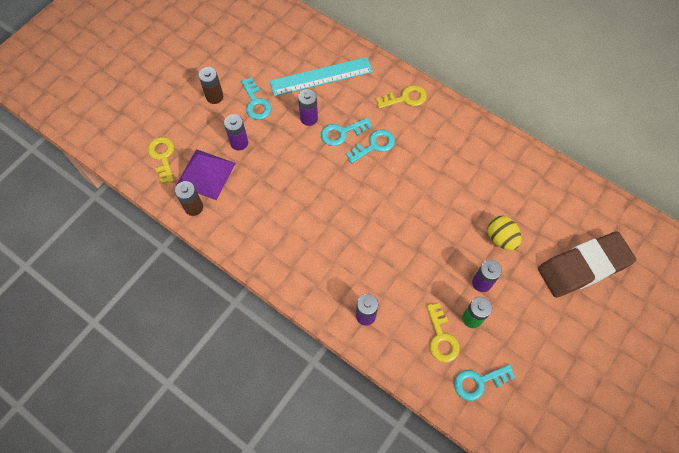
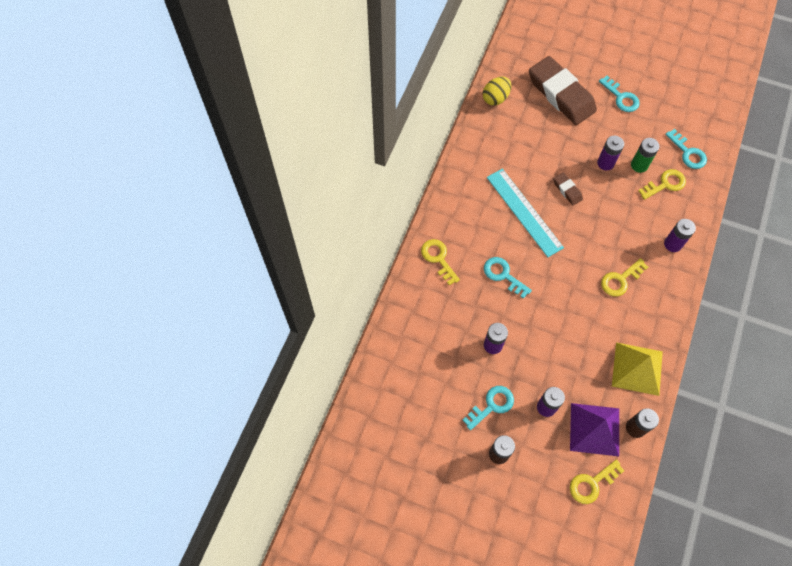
camera: 105 degrees left, 0 degrees up
turquoise ruler [270,57,373,96] -> turquoise ruler moved to [487,169,564,257]
turquoise key [321,118,372,146] -> turquoise key moved to [599,76,640,112]
yellow egg [487,216,521,250] -> yellow egg moved to [483,77,511,106]
none -> brown eraser [553,172,583,205]
none -> yellow key [601,258,648,297]
none -> yellow pyramid [612,342,663,396]

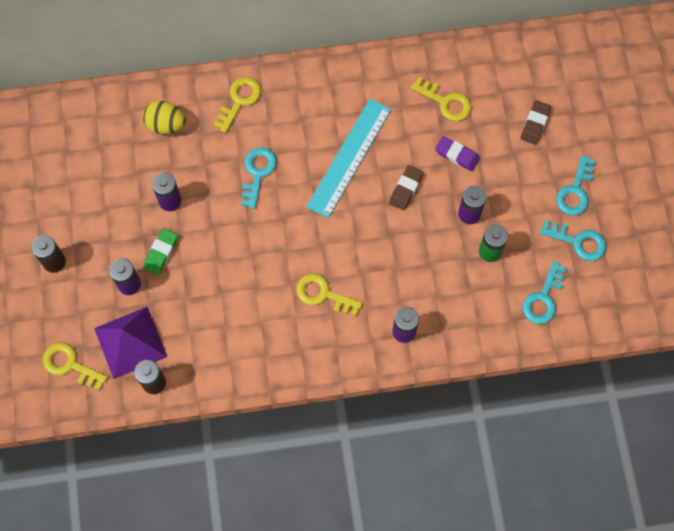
camera: 60 degrees right, 5 degrees up
turquoise key [463,386,514,431] -> turquoise key moved to [540,220,606,261]
yellow egg [483,77,511,106] -> yellow egg moved to [142,101,186,134]
brown eraser [529,56,597,125] -> brown eraser [521,100,551,145], size x0.43
yellow pyramid [612,342,663,396] -> none
yellow key [638,169,686,200] -> yellow key moved to [411,77,471,121]
none -> green eraser [143,228,178,275]
none -> purple eraser [435,136,480,171]

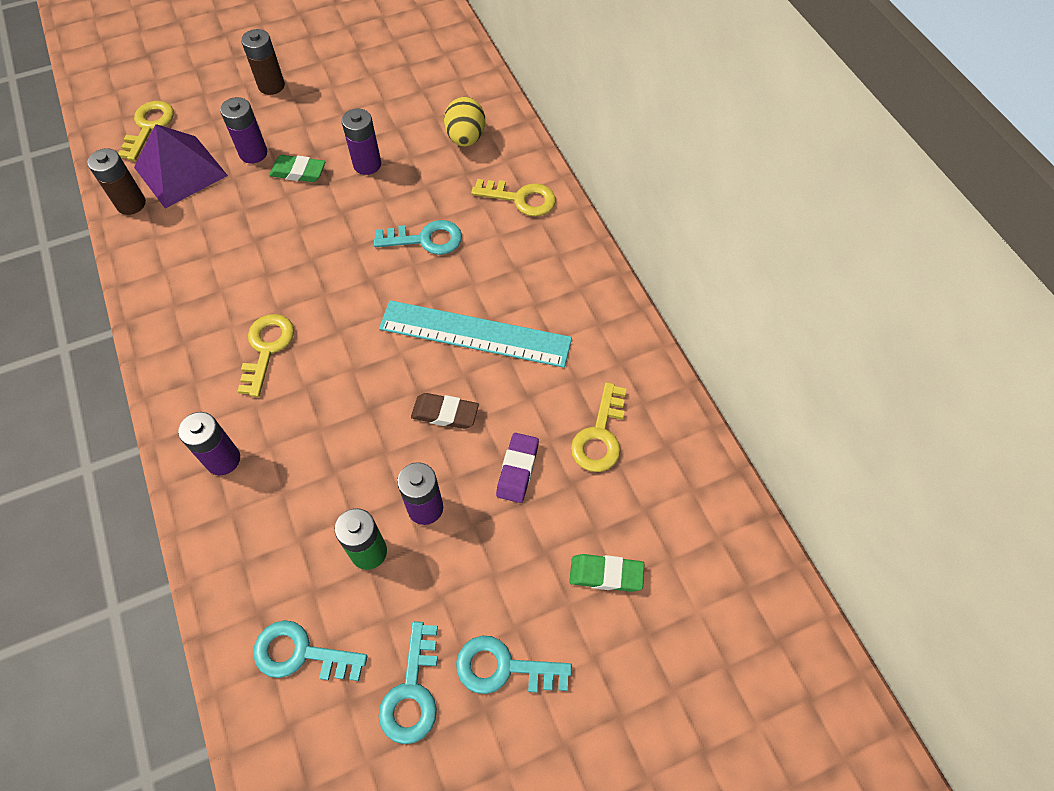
camera: 75 degrees right, 10 degrees down
brown eraser [521,100,551,145] -> green eraser [569,554,645,592]

